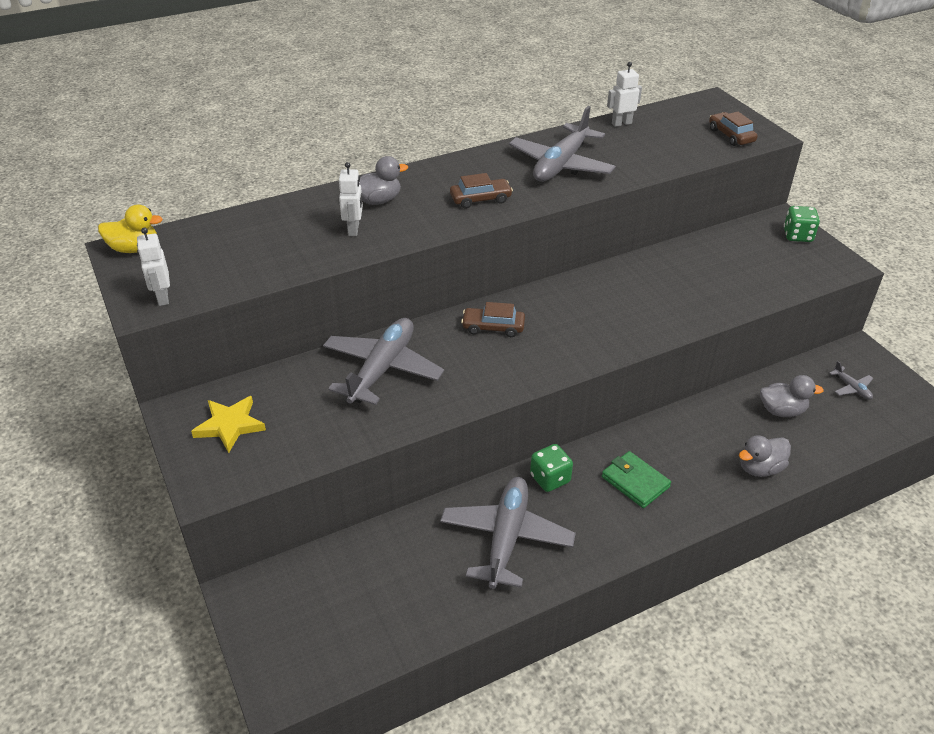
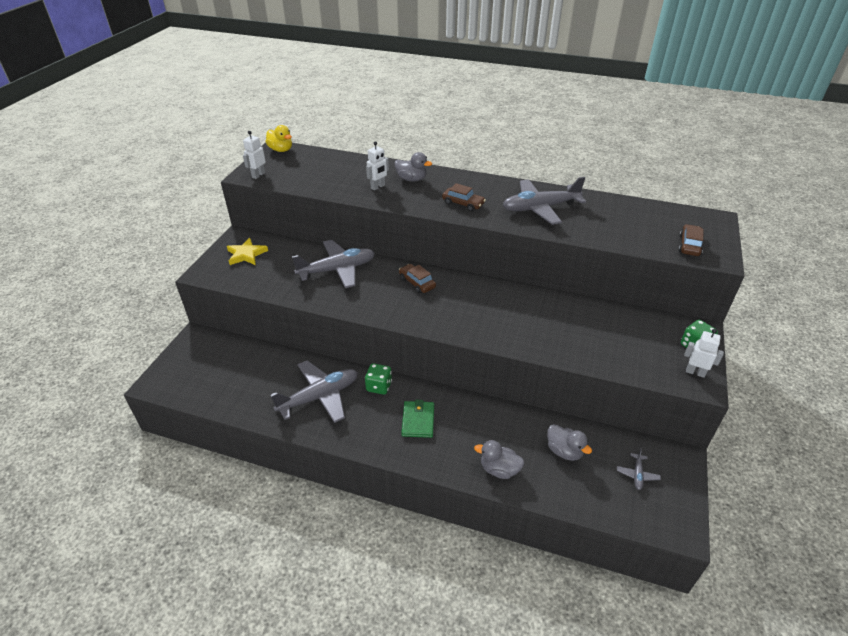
camera: 45 degrees right, 0 degrees up
white robot [607,62,642,127] -> white robot moved to [684,329,724,378]

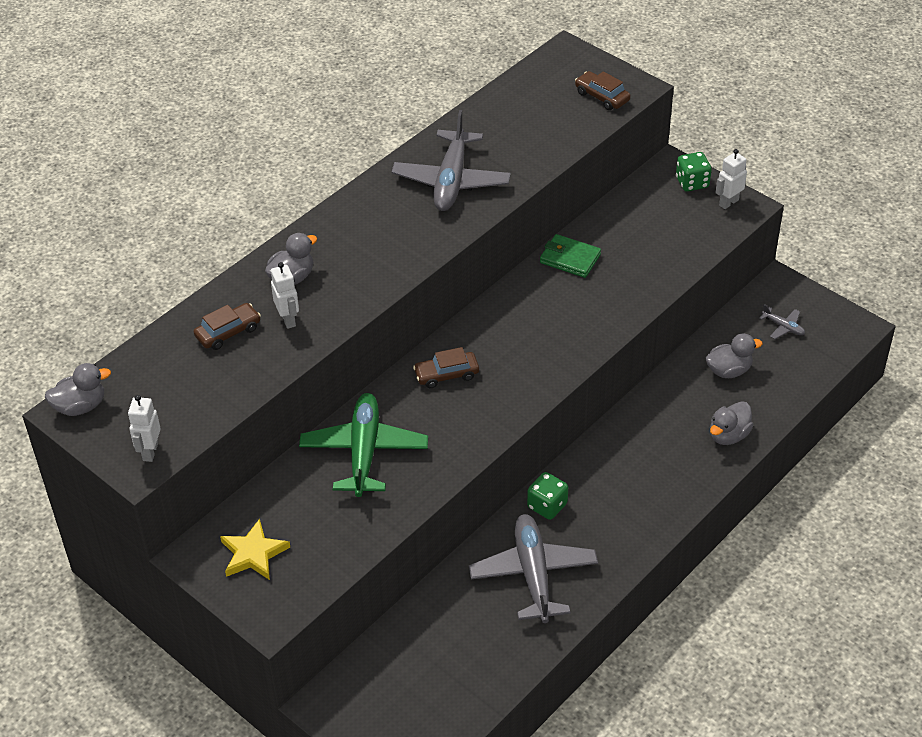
camera: 65 degrees left, 5 degrees up
white robot [243,131,266,179] -> white robot turned 45 degrees clockwise [128,395,161,462]
yellow duck [266,125,292,152] -> grey duck [45,363,111,416]
grey plane [292,240,375,288] -> green plane [299,393,428,497]
green wallet [401,400,434,438] -> green wallet moved to [540,234,601,278]
brown car [442,183,486,211] -> brown car moved to [194,303,261,350]

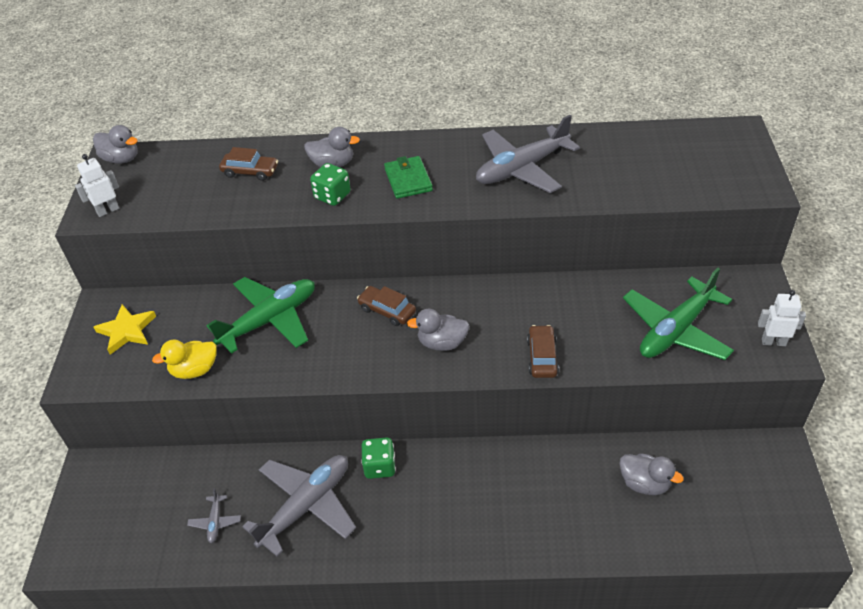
camera: 50 degrees right, 0 degrees up
white robot [271,262,299,329] -> none
green wallet [540,234,601,278] -> green wallet moved to [384,156,433,199]
brown car [575,71,630,110] -> brown car moved to [527,325,559,378]
green dice [676,152,712,191] -> green dice moved to [310,163,351,206]
grey duck [710,401,754,445] -> grey duck moved to [407,309,470,351]
grey plane [760,304,805,339] -> grey plane moved to [187,489,241,543]
none -> yellow duck [152,340,217,379]
none -> green plane [623,268,734,360]

